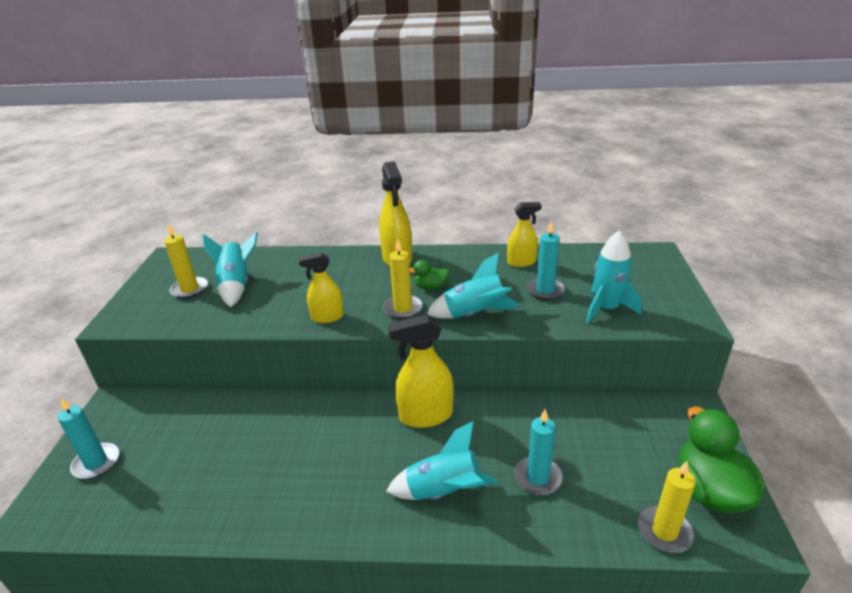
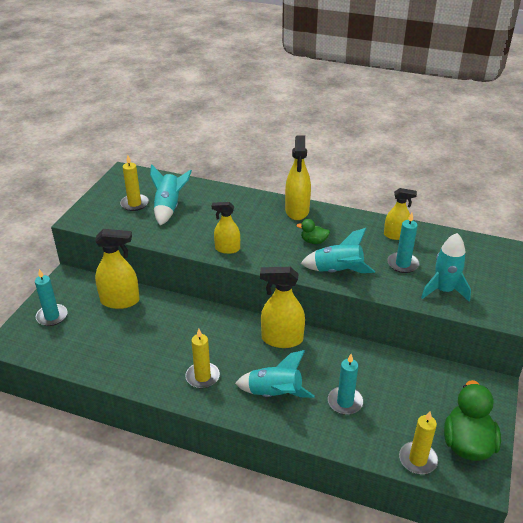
camera: 15 degrees right, 5 degrees up
yellow candle [383,239,423,319] -> yellow candle moved to [186,329,220,388]
none -> yellow spray bottle [95,229,140,309]

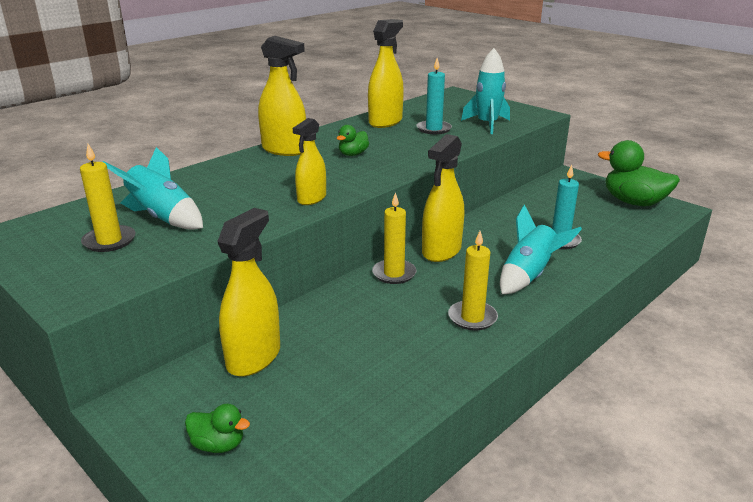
camera: 65 degrees left, 10 degrees down
turquoise candle [35,269,68,326] -> green duck [185,404,250,453]
turquoise rocket [301,228,375,273] -> none
yellow spray bottle [384,188,417,240] -> yellow spray bottle [368,19,404,128], size x1.58
yellow candle [399,411,438,474] -> yellow candle moved to [372,192,416,284]

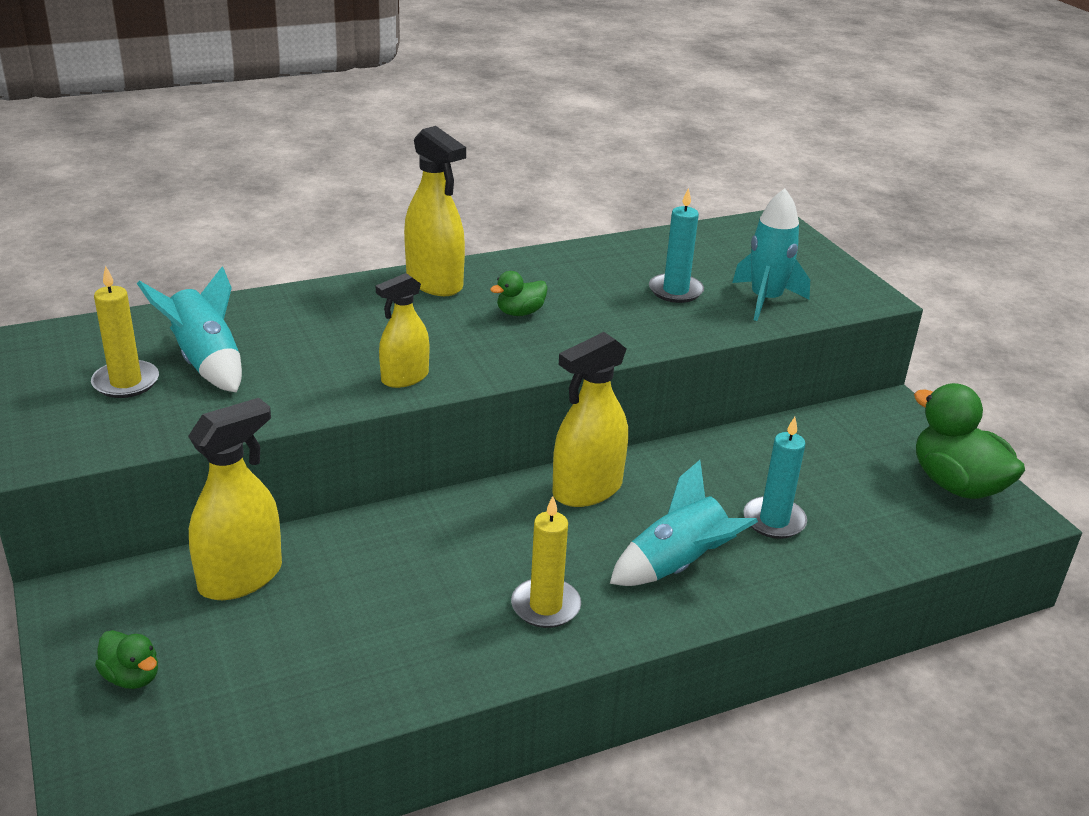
camera: 20 degrees right, 5 degrees up
yellow spray bottle [368,19,404,128] -> none
yellow candle [372,192,416,284] -> none

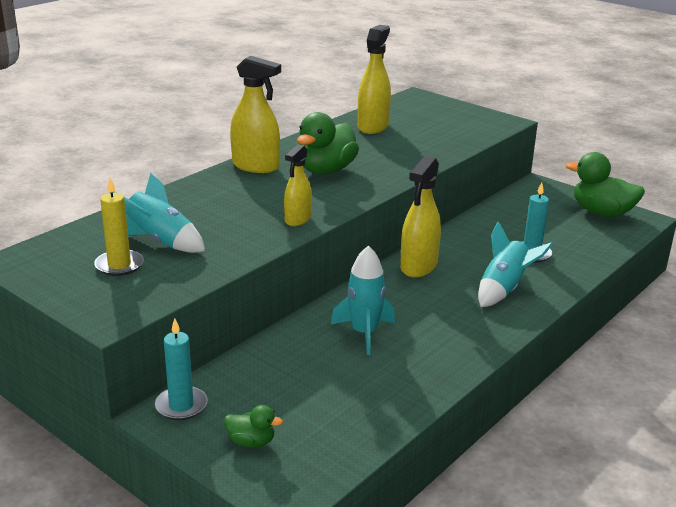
camera: 25 degrees left, 5 degrees down
yellow spray bottle [188,398,282,600] -> yellow spray bottle moved to [358,25,391,134]
green duck [490,271,548,316] -> green duck [297,112,359,175], size x2.00
yellow candle [511,496,581,628] -> none
turquoise candle [649,188,704,303] -> turquoise candle moved to [155,318,208,420]
turquoise rocket [732,189,810,321] -> turquoise rocket moved to [330,246,395,355]

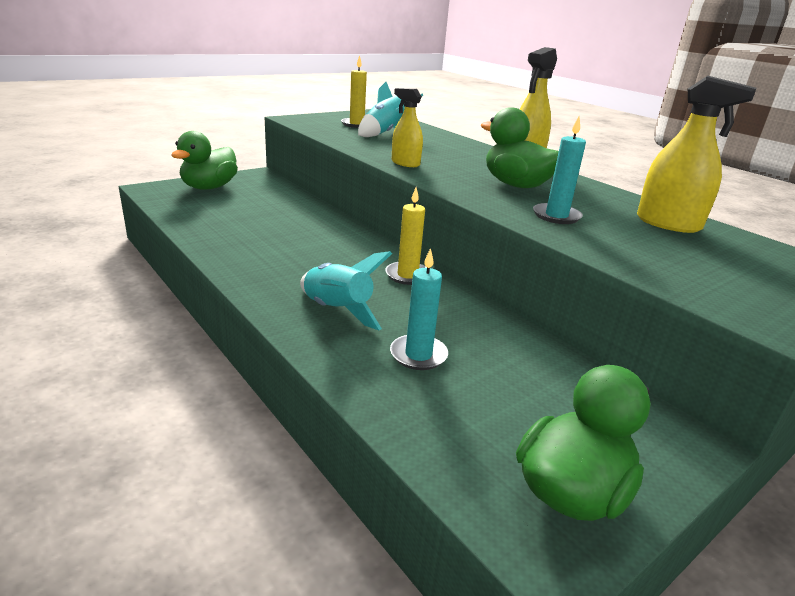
camera: 100 degrees right, 0 degrees up
turquoise candle [155,318,208,420] -> turquoise candle moved to [533,117,586,224]
green duck [224,405,283,447] -> green duck [171,131,238,190], size x2.00
turquoise rocket [330,246,395,355] -> none
yellow spray bottle [400,156,441,277] -> yellow candle [385,188,427,285]

